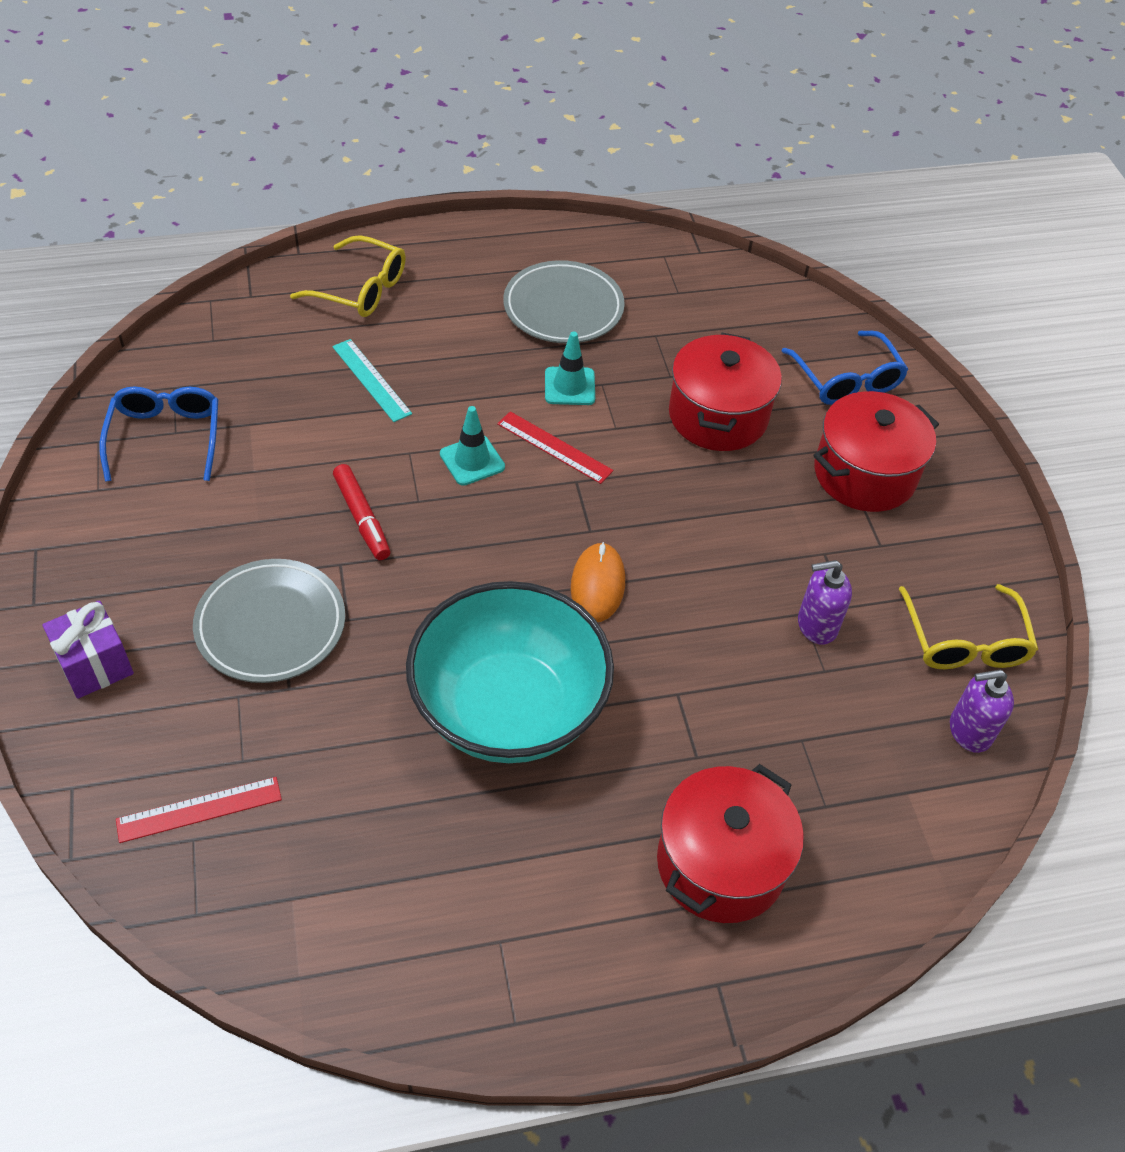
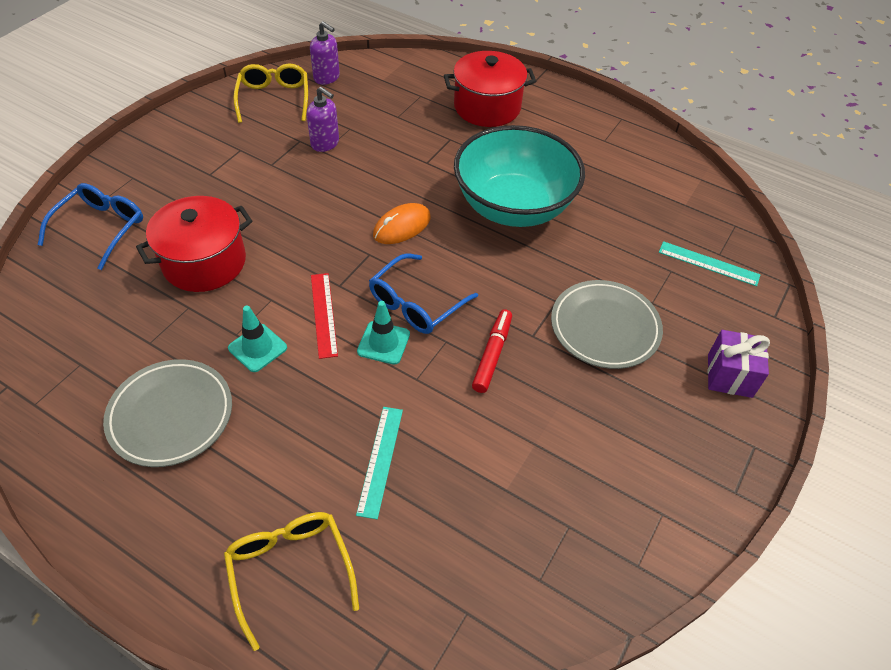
camera: 135 degrees left, 0 degrees up
blue glasses [99,387,218,482] -> blue glasses moved to [369,253,478,334]
red ruler [116,777,282,843] -> turquoise ruler [659,241,761,286]
red pot [813,391,939,512] -> none
yellow glasses [899,584,1038,669] -> yellow glasses turned 45 degrees counterclockwise [233,64,308,123]

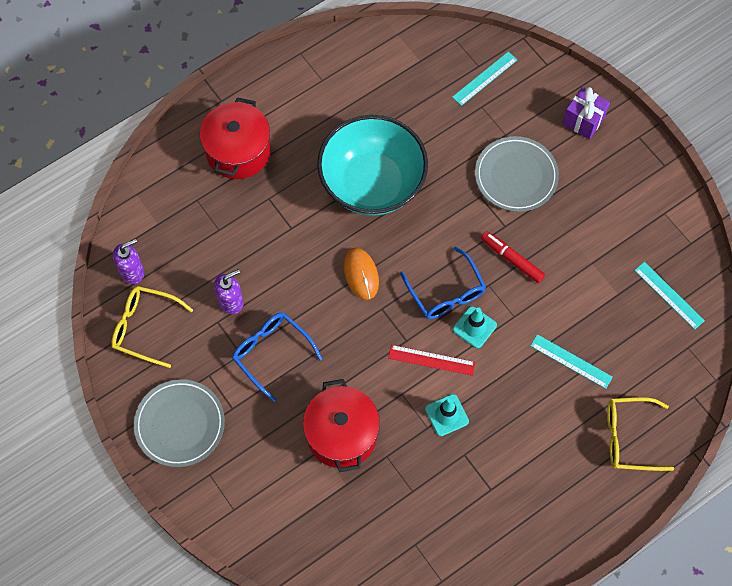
camera: 65 degrees left, 15 degrees up
blue glasses [38,183,143,270] -> blue glasses moved to [232,313,322,402]
grey plate [103,359,232,467] -> grey plate moved to [134,379,225,467]
none -> turquoise ruler [634,262,705,330]

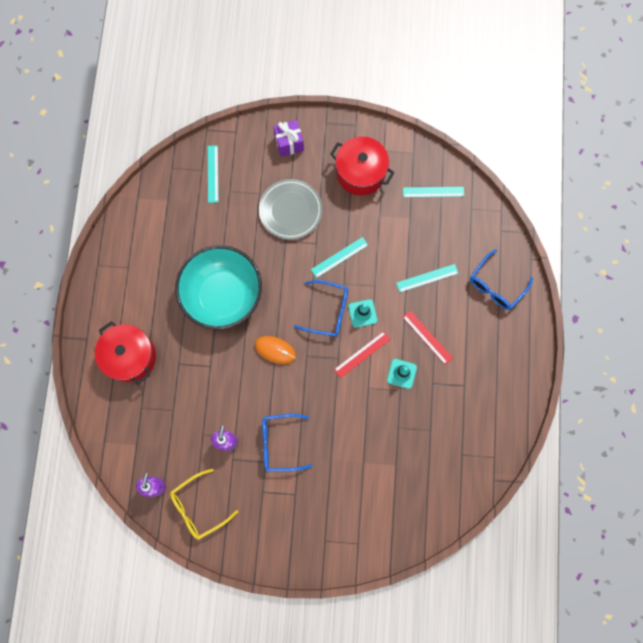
camera: 50 degrees left, 10 degrees up
grey plate [134,379,225,467] -> none
red pot [303,379,380,472] -> red pot moved to [330,137,394,195]
red marker [481,231,545,283] -> turquoise ruler [311,237,368,278]
yellow glasses [607,397,674,471] -> blue glasses [470,249,533,310]
none -> red ruler [403,310,453,365]

